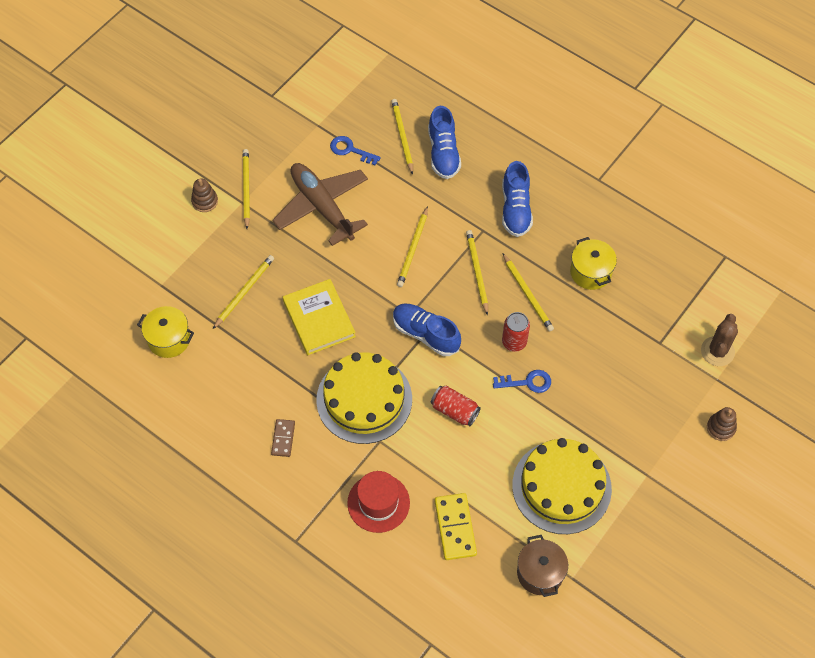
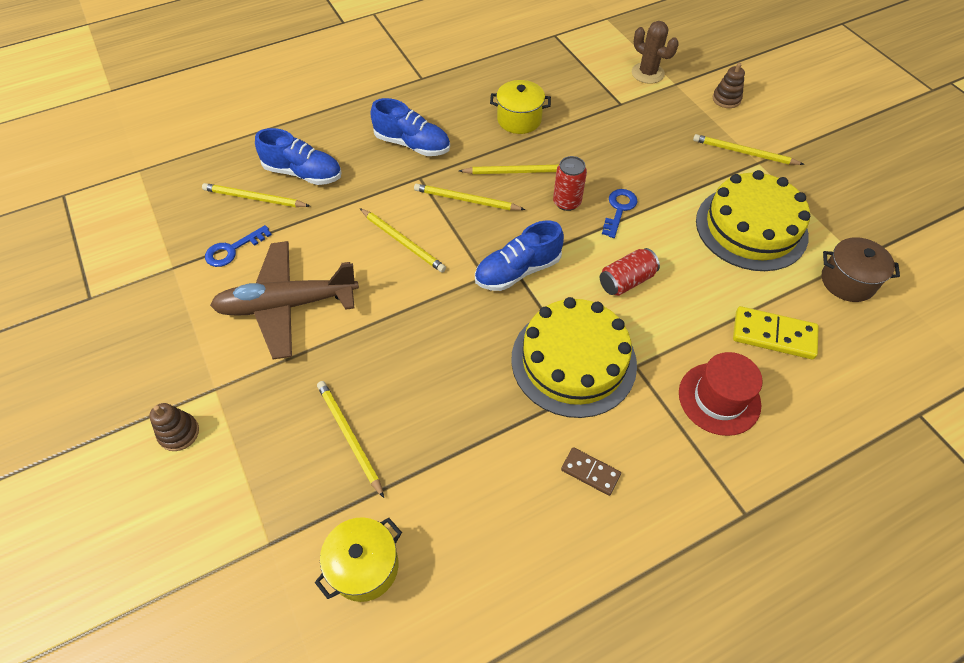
camera: 65 degrees left, 5 degrees down
yellow pencil [243,149,250,229] -> yellow pencil moved to [693,134,804,165]
yellow book [283,279,356,355] -> none

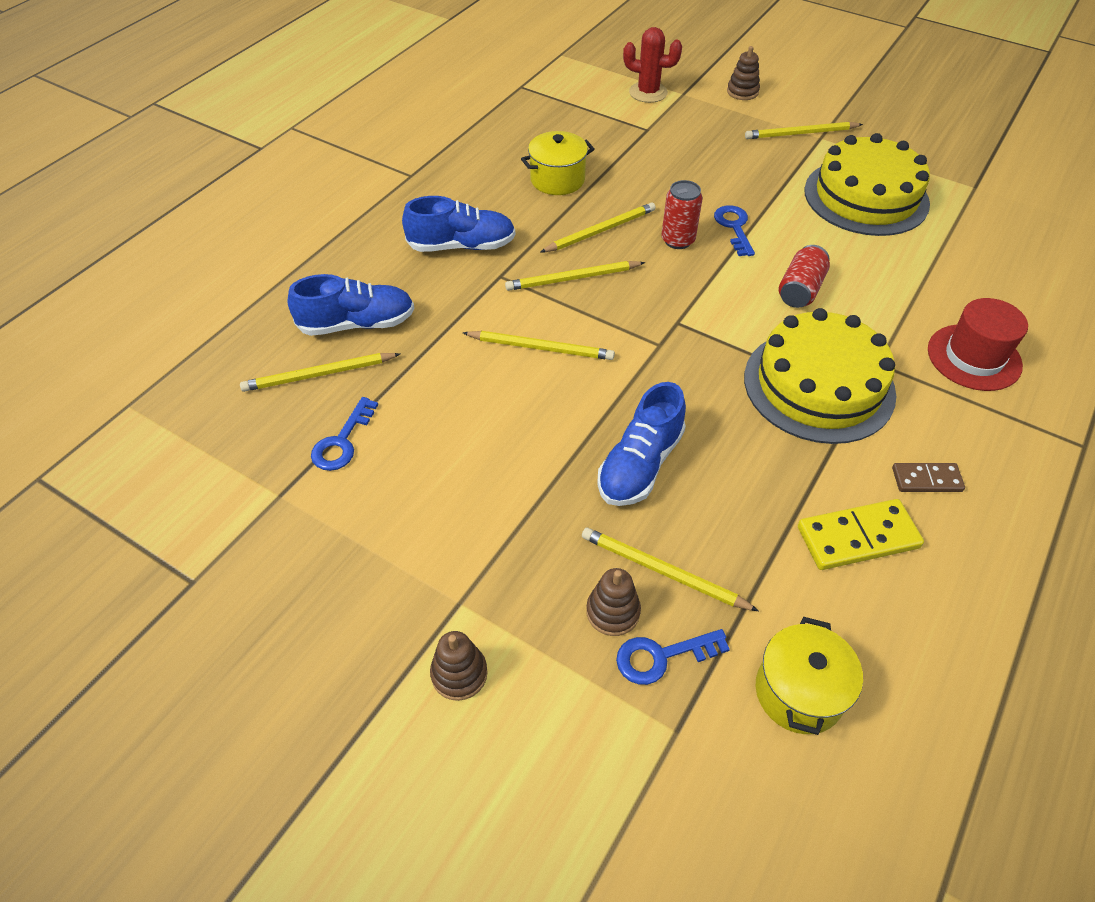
camera: 30 degrees left, 5 degrees down
brown plane [210,241,359,359] -> none
blue shoe [475,220,564,291] -> blue shoe moved to [597,382,686,506]
brown cactus [632,21,679,84] -> red cactus [623,27,682,103]
yellow domino [733,306,819,359] -> yellow domino moved to [798,499,924,570]
brown pot [822,237,900,302] -> none
none -> brown stacking toy [586,568,641,636]
none -> blue key [616,629,730,685]

